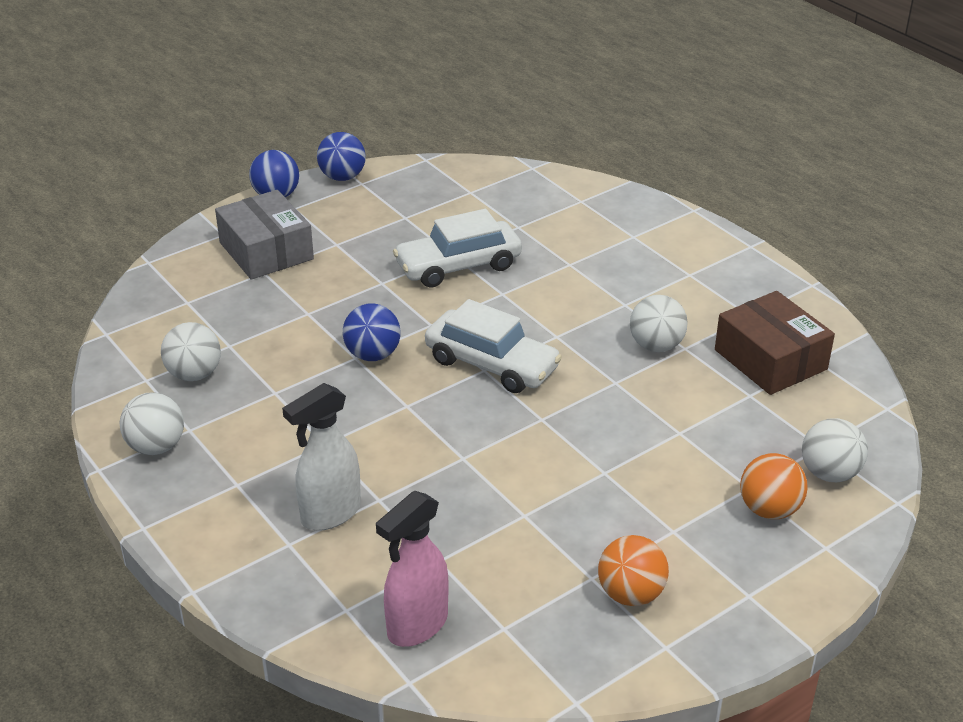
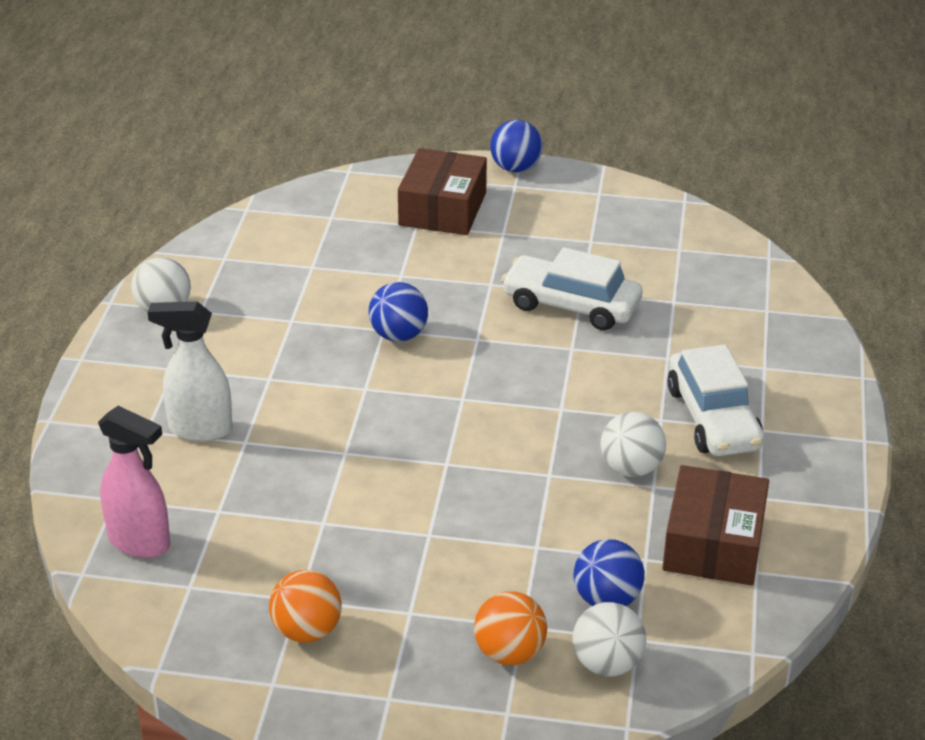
camera: 45 degrees right, 0 degrees up
white ball [161,322,221,381] -> none
grey box [215,190,314,280] -> brown box [398,148,487,235]
blue ball [317,132,366,181] -> blue ball moved to [574,539,645,606]
pink spray bottle [376,491,448,647] -> pink spray bottle turned 150 degrees counterclockwise [98,406,170,558]
white car [425,299,562,393] -> white car moved to [667,344,764,456]

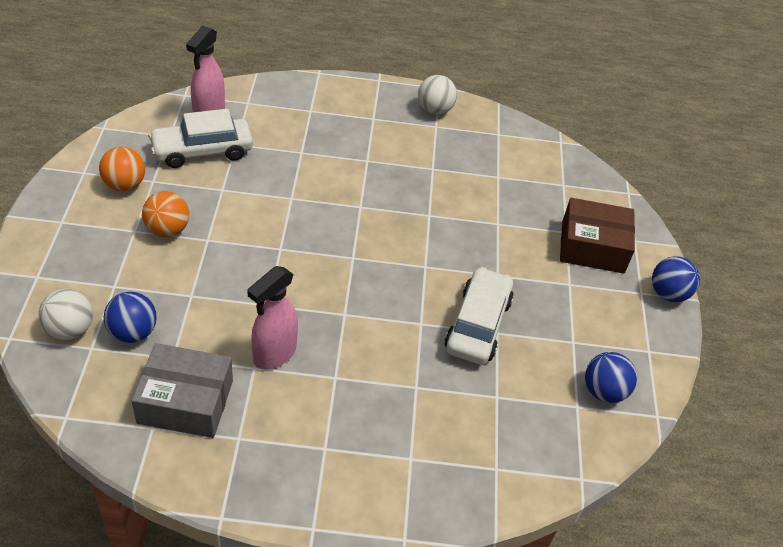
camera: 80 degrees right, 10 degrees up
white spray bottle [148,301,233,442] -> none
blue ball [369,282,428,342] -> blue ball moved to [585,352,637,403]
orange ball [474,591,547,665] -> orange ball moved to [142,191,189,237]
white ball [600,412,666,477] -> pink spray bottle [247,266,298,370]
brown box [663,465,769,585] -> grey box [131,343,233,438]
white car [667,344,764,456] -> white car moved to [148,109,253,168]

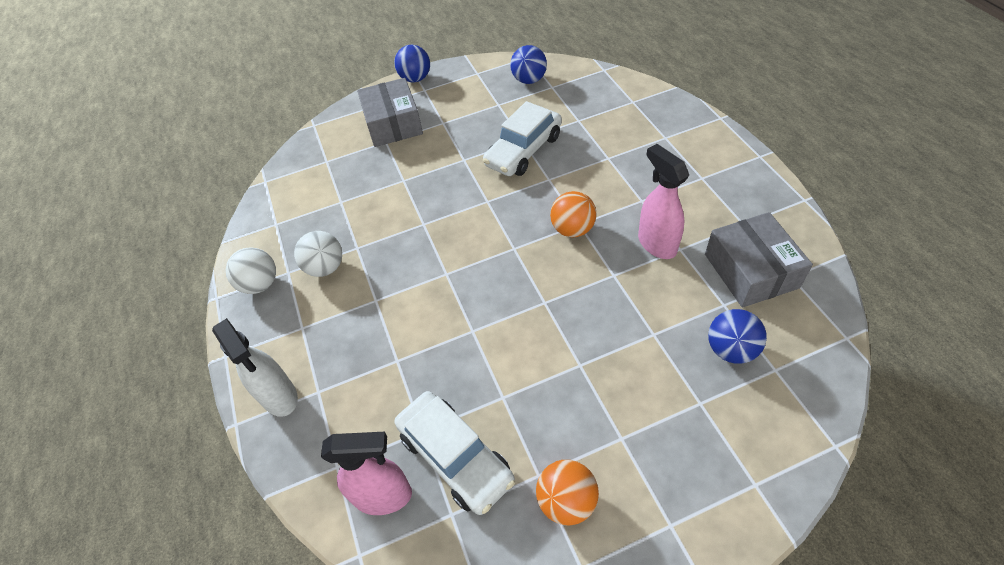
camera: 105 degrees left, 5 degrees up
white ball [38,289,93,340] -> white ball moved to [294,231,342,277]
orange ball [142,191,189,237] -> orange ball moved to [550,191,596,237]
pink spray bottle [247,266,298,370] -> pink spray bottle turned 135 degrees counterclockwise [638,144,689,259]
white car [445,267,514,365] -> white car turned 45 degrees counterclockwise [483,101,562,176]
brown box [560,198,635,274] -> grey box [357,78,423,147]
none -> white spray bottle [212,318,298,417]

